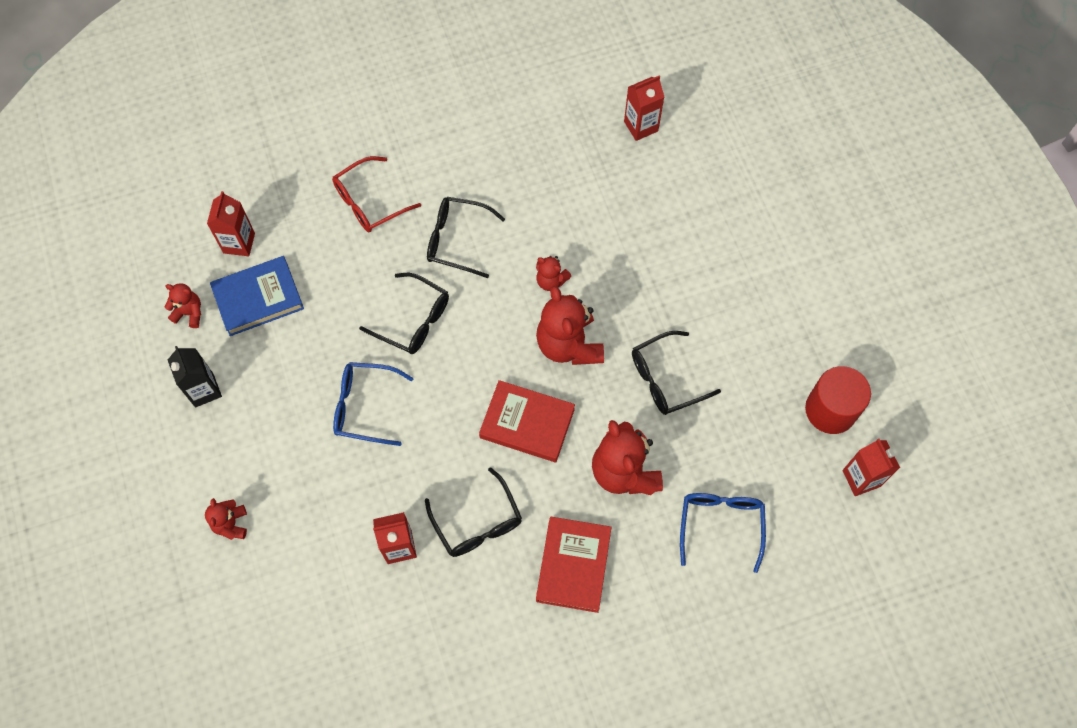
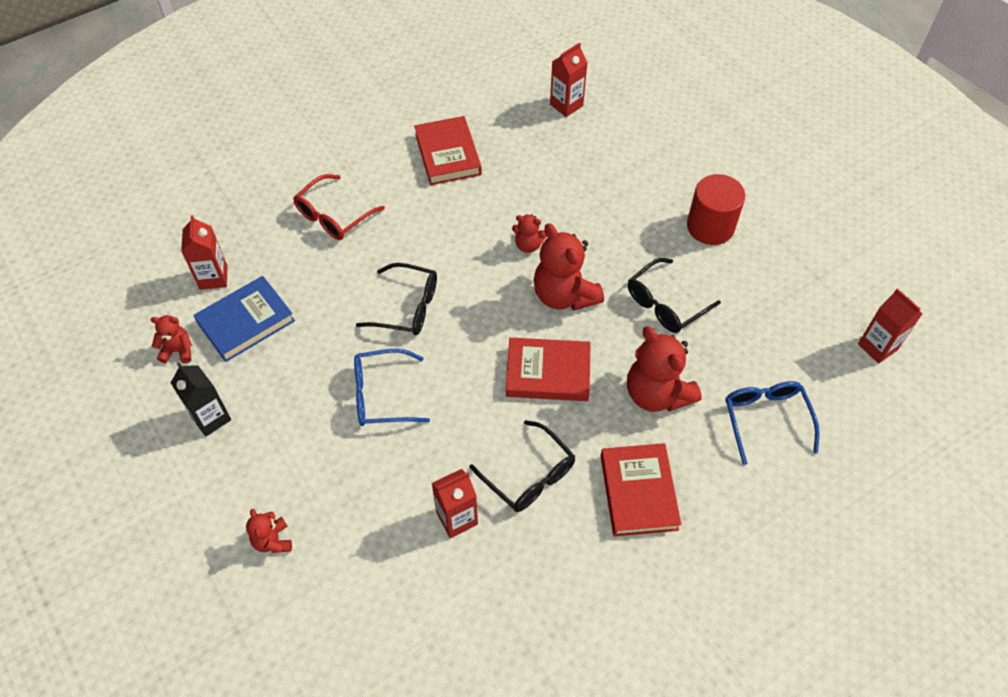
camera: 15 degrees left, 10 degrees down
black glasses [427,197,505,278] -> none
red cylinder [805,366,871,434] -> red cylinder moved to [687,174,745,245]
none -> red book [414,116,482,185]

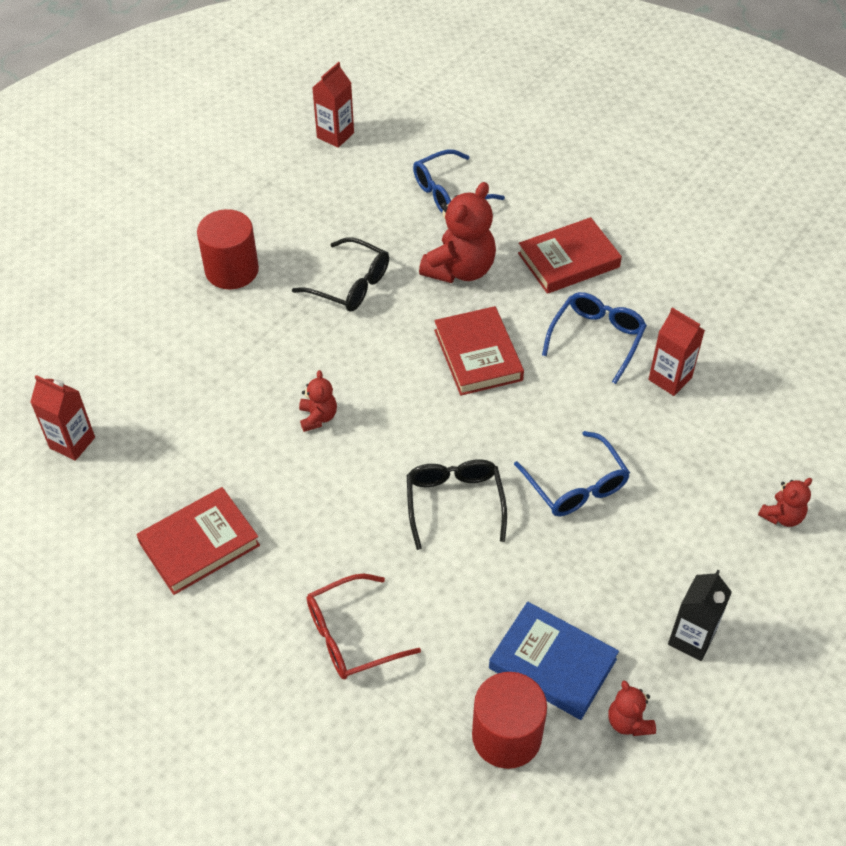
camera: 110 degrees left, 5 degrees down
red carton [181,215,227,290] -> red cylinder [472,672,547,769]
red glasses [293,174,385,240] -> red glasses turned 135 degrees clockwise [307,574,421,679]
black glasses [469,420,575,512] -> blue glasses [542,292,647,384]
red teddy bear [533,223,604,311] -> none

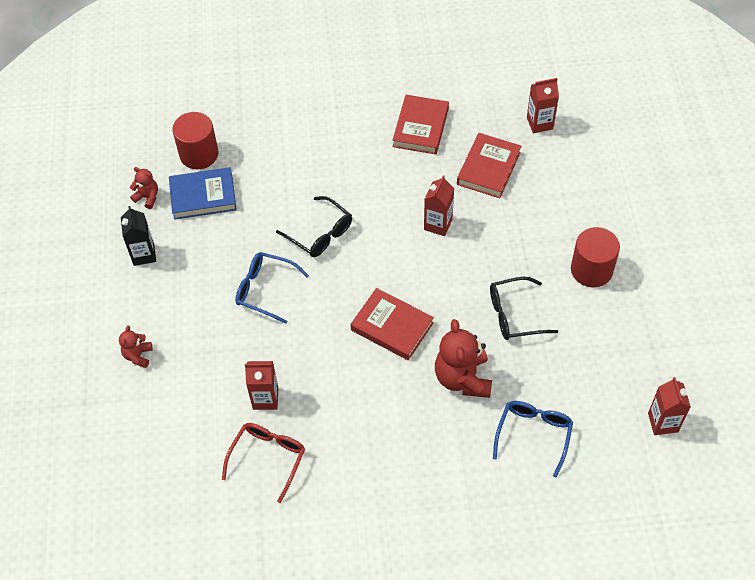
camera: 140 degrees right, 5 degrees up
red teddy bear [299,370,337,432] -> red carton [424,175,454,236]
red glasses [307,574,421,679] -> red glasses moved to [222,423,305,503]
red book [518,217,622,294] -> red book moved to [457,133,521,198]
blue glasses [542,292,647,384] -> none

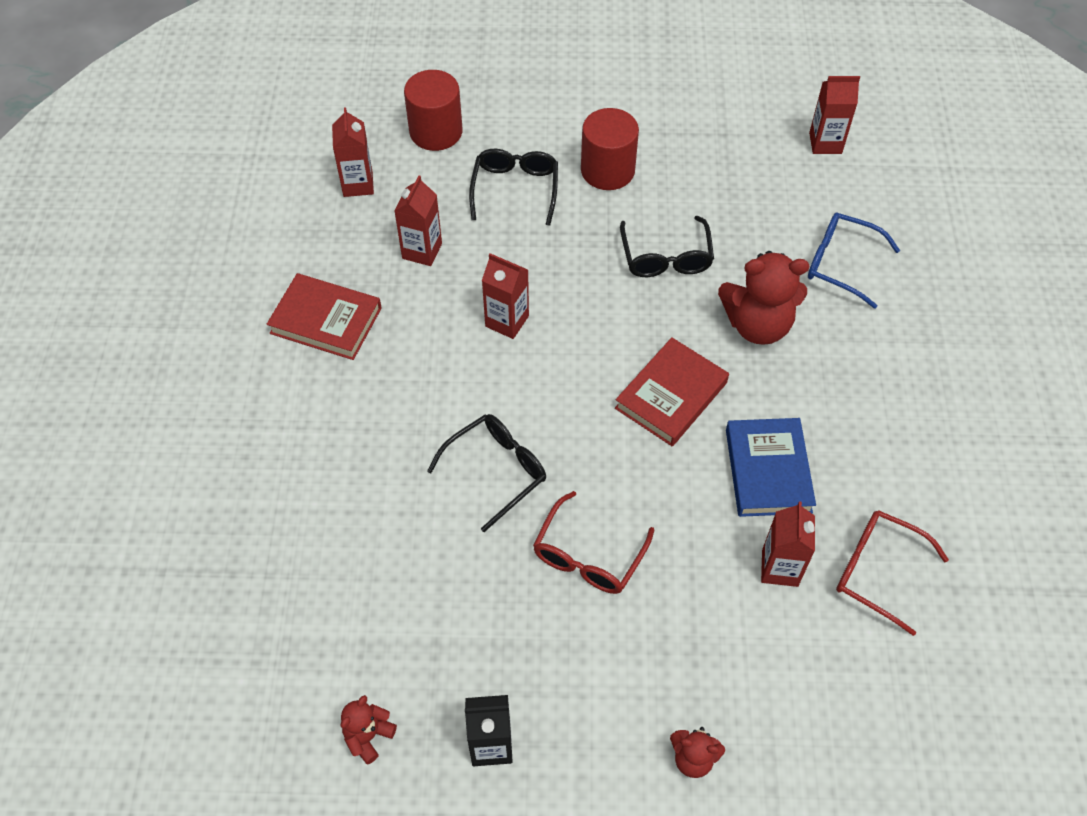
camera: 85 degrees left, 0 degrees up
blue book [169,167,237,220] -> blue book moved to [726,418,816,517]
red cylinder [172,112,219,169] -> red cylinder moved to [404,70,463,151]
blue glasses [235,252,309,324] -> red glasses [533,491,654,594]
red book [457,133,521,198] -> red carton [394,176,442,266]
none -> black glasses [469,149,558,226]

